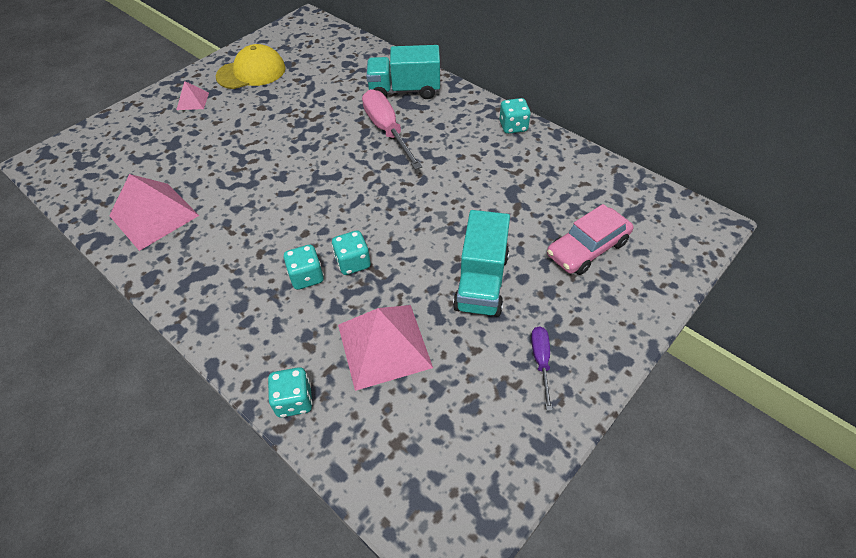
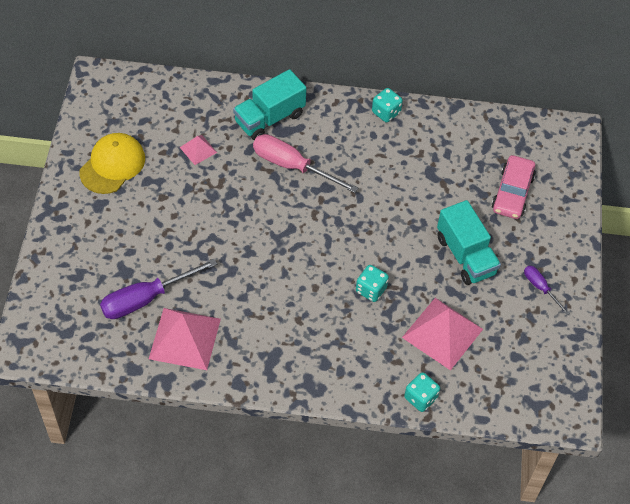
camera: 40 degrees left, 5 degrees up
pink pyramid [177,81,209,110] -> pink pyramid moved to [180,135,217,165]
turquoise dice [284,245,324,290] -> none
none -> purple screwdriver [100,259,217,319]

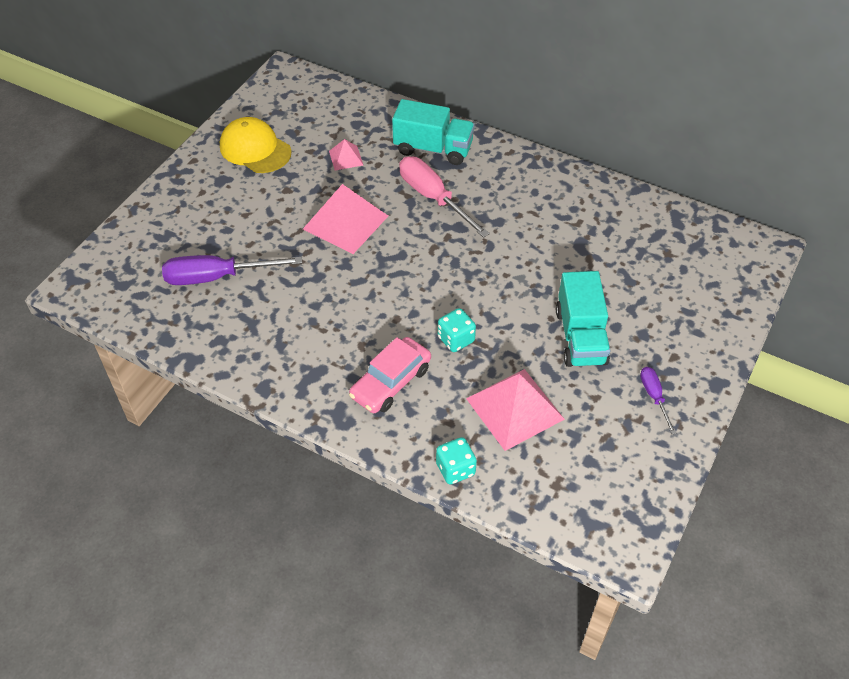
camera: 25 degrees right, 5 degrees down
yellow cap [79,133,145,194] -> yellow cap turned 105 degrees counterclockwise [220,117,292,173]
pink pyramid [149,308,221,370] -> pink pyramid moved to [303,184,388,254]
turquoise truck [233,69,306,140] -> turquoise truck turned 150 degrees counterclockwise [392,99,475,165]
turquoise dice [372,88,403,123] -> none
pink car [492,155,536,219] -> pink car moved to [349,337,431,413]

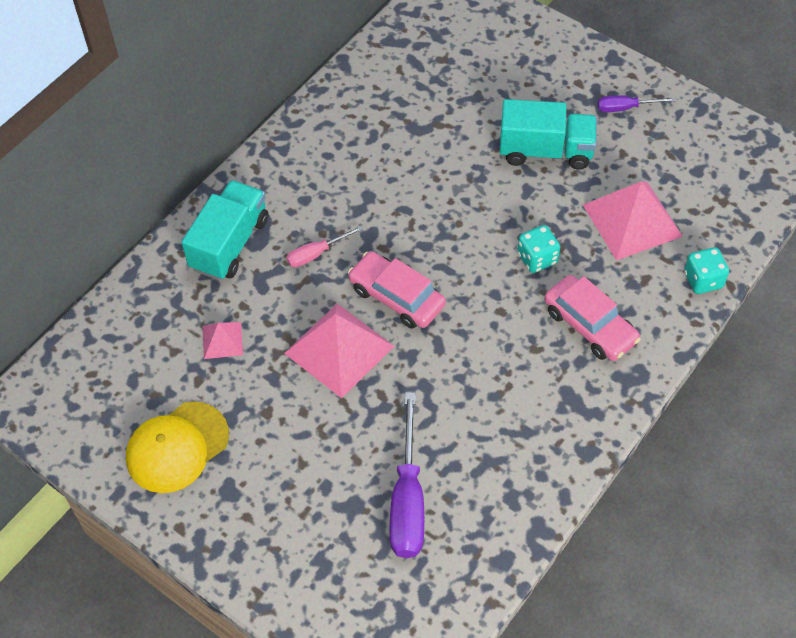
camera: 80 degrees left, 5 degrees up
pink screwdriver [399,156,490,238] -> pink screwdriver [287,226,363,267], size x0.52
none -> pink car [348,251,446,329]

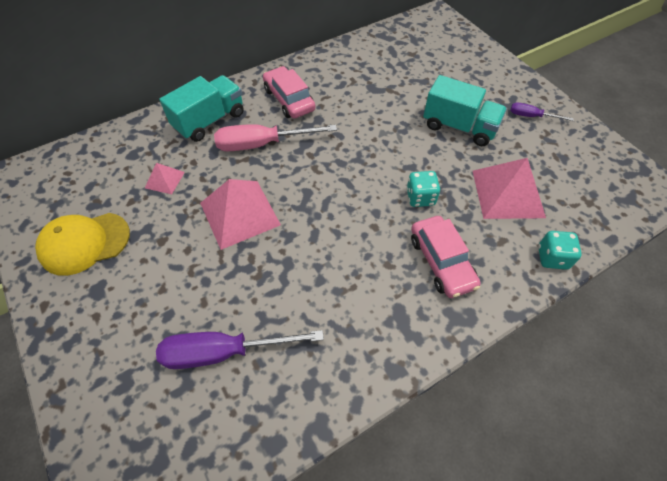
camera: 20 degrees right, 0 degrees up
pink screwdriver [287,226,363,267] -> pink screwdriver [214,124,337,151], size x1.91
pink car [348,251,446,329] -> pink car moved to [263,66,316,119]
purple screwdriver [390,392,424,558] -> purple screwdriver turned 60 degrees clockwise [156,330,324,369]

